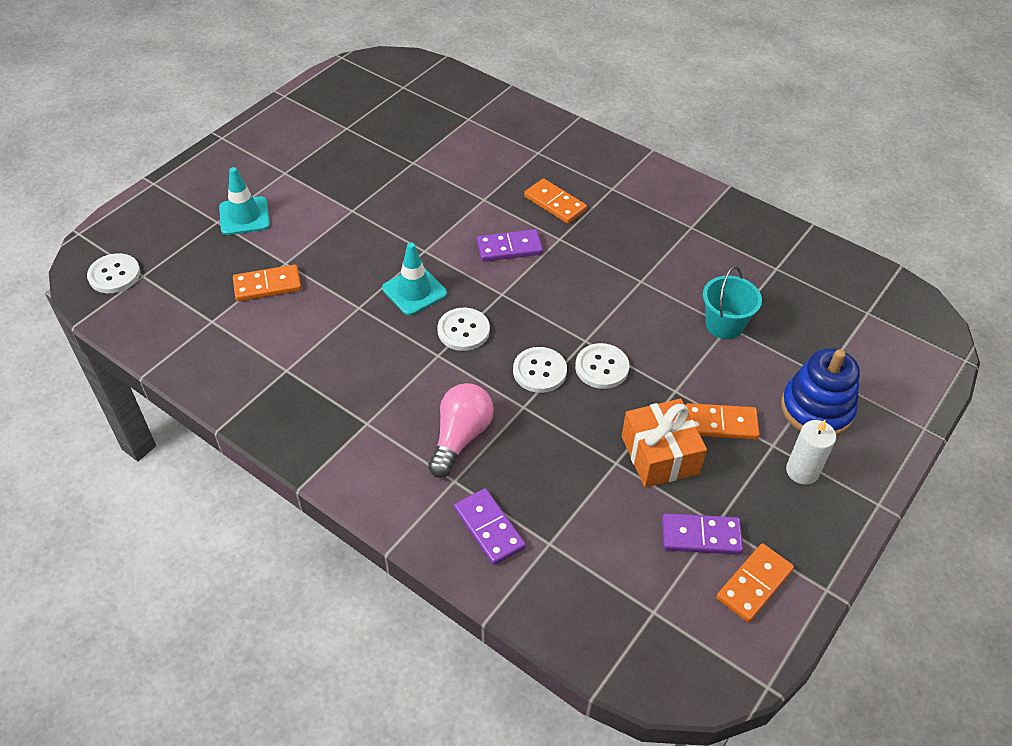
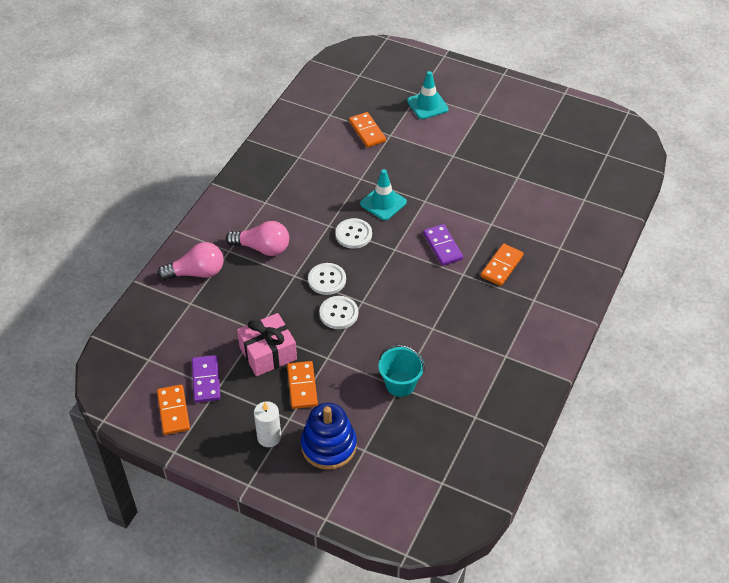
camera: 80 degrees right, 0 degrees up
white button [87,253,140,293] -> none
purple domino [454,488,526,565] -> pink light bulb [157,242,224,280]
orange gift [622,399,707,487] -> pink gift [237,313,297,376]
orange domino [716,543,794,622] -> orange domino turned 45 degrees clockwise [157,385,190,435]

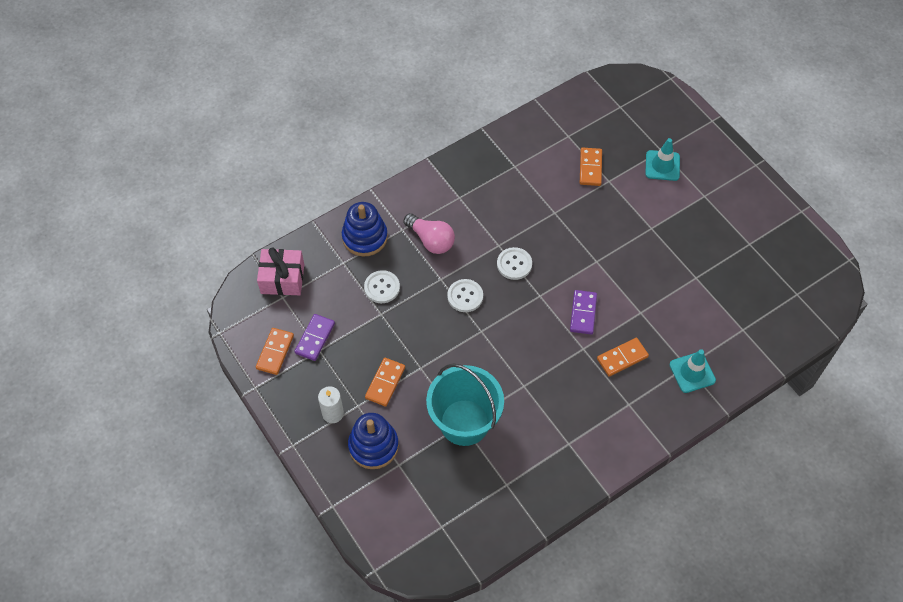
camera: 30 degrees right, 10 degrees up
pink light bulb [157,242,224,280] -> blue stacking toy [342,202,388,256]
pink gift [237,313,297,376] -> pink gift moved to [257,248,304,295]
white button [319,296,358,329] -> white button moved to [364,270,400,303]
turquoise traffic cone [360,169,407,220] -> turquoise traffic cone moved to [670,349,716,393]
turquoise bucket [378,344,424,397] -> turquoise bucket [426,363,504,446], size x1.79

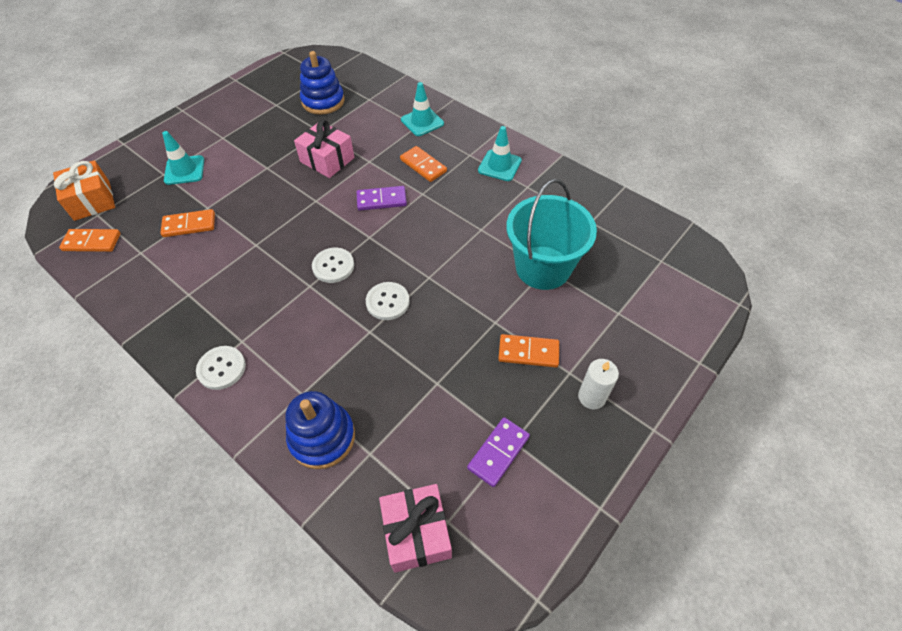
camera: 105 degrees left, 5 degrees down
orange domino [256,328,294,375] -> orange domino moved to [59,229,121,252]
purple domino [294,314,335,361] -> purple domino turned 60 degrees counterclockwise [467,417,530,487]
blue stacking toy [348,413,399,469] -> blue stacking toy moved to [300,51,344,115]
white button [364,270,400,303] -> white button moved to [196,346,246,390]
pink light bulb [403,213,455,254] -> none
none -> orange gift [53,160,115,221]
none -> pink gift [294,119,355,178]
none -> turquoise traffic cone [478,126,522,181]

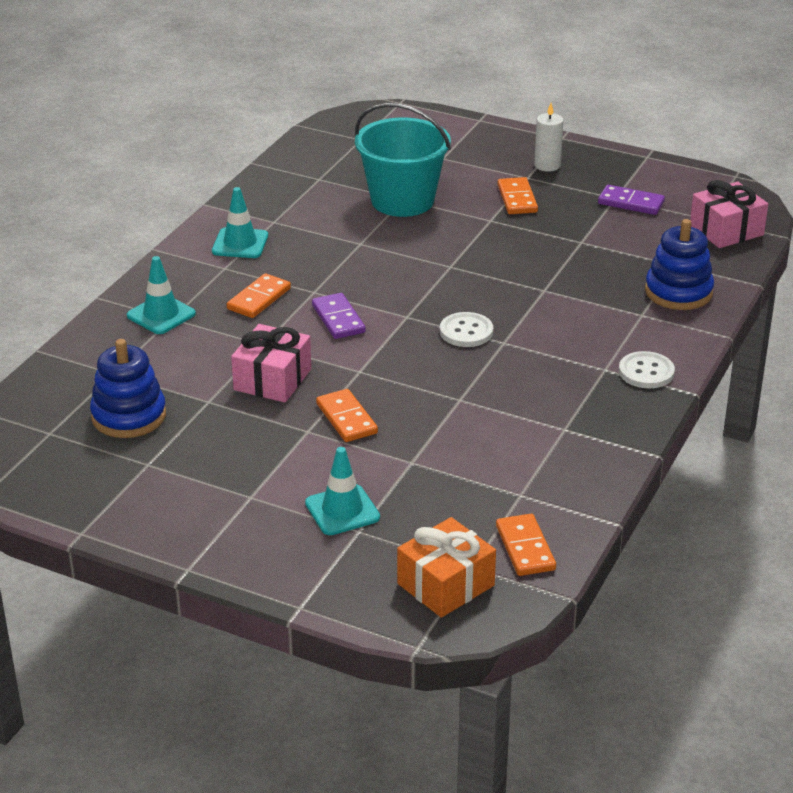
camera: 105 degrees left, 20 degrees down
orange domino [160,209,215,237] -> orange domino moved to [316,389,378,442]
white button [366,282,410,320] -> none

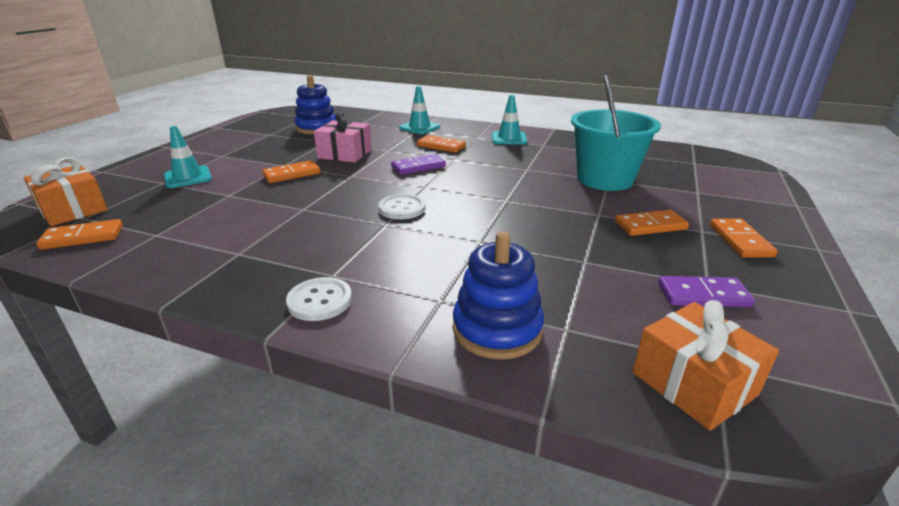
camera: 85 degrees right, 5 degrees down
white candle [534,103,563,172] -> orange domino [710,218,778,258]
purple domino [598,185,665,215] -> purple domino turned 75 degrees clockwise [658,276,755,307]
pink gift [690,180,768,248] -> orange gift [632,300,779,431]

